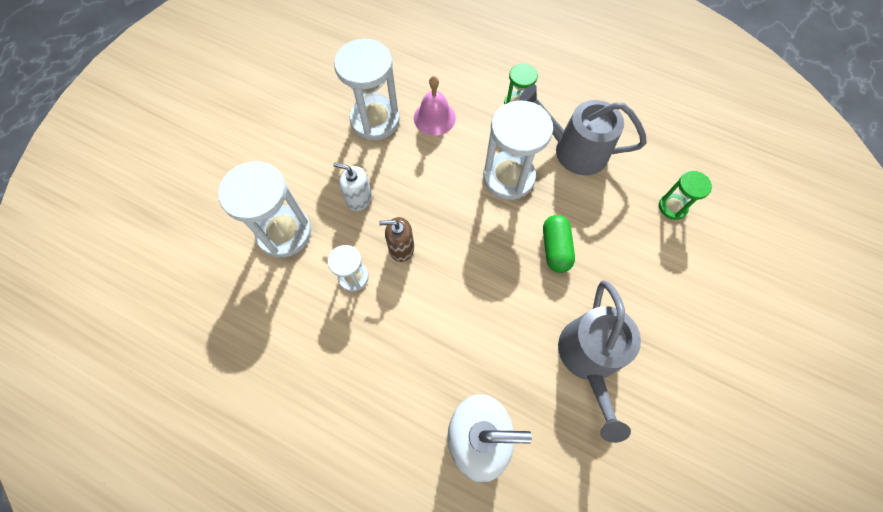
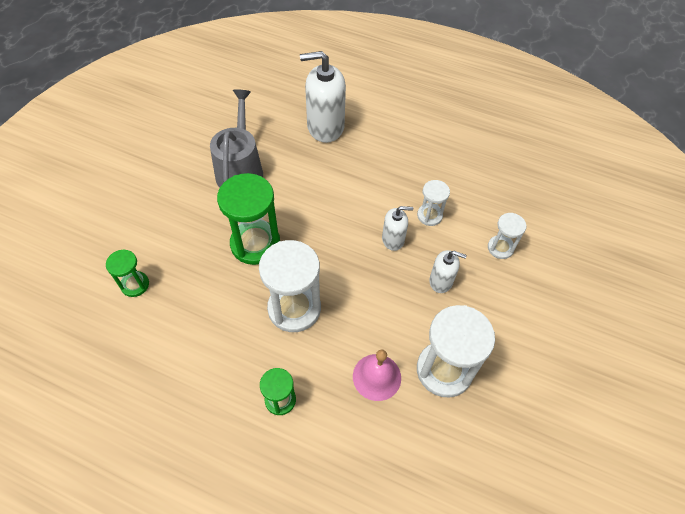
camera: 175 degrees right, 10 degrees down
white hourglass [218,161,312,258] -> white hourglass [488,213,526,259], size x0.53
brown soap dispenser [379,217,414,262] -> white soap dispenser [382,206,413,251]
grey watering can [519,84,647,175] -> none
green capsule [543,215,575,273] -> green hourglass [217,173,280,265]

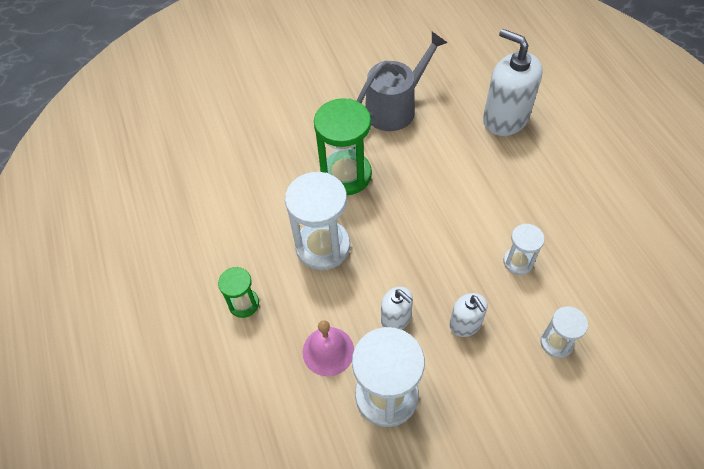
camera: 50 degrees right, 0 degrees up
green hourglass [106,249,149,297] -> none
white soap dispenser [382,206,413,251] -> white soap dispenser moved to [381,287,413,330]

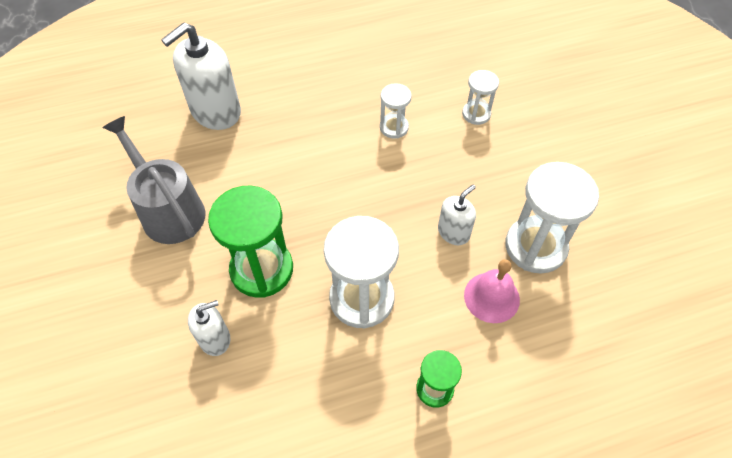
camera: 90 degrees left, 0 degrees up
white soap dispenser [449,293,487,337] -> white soap dispenser moved to [188,300,230,356]

